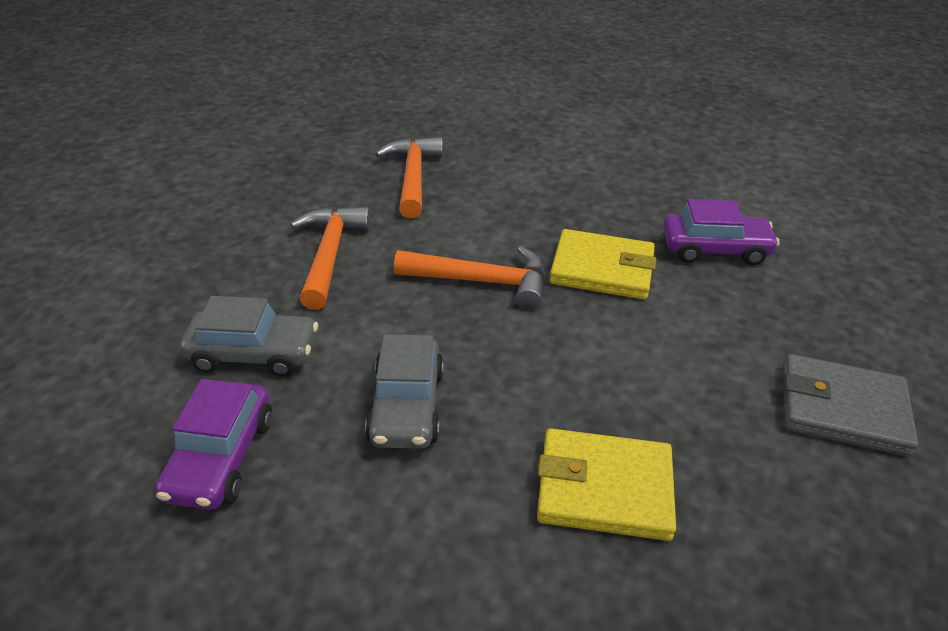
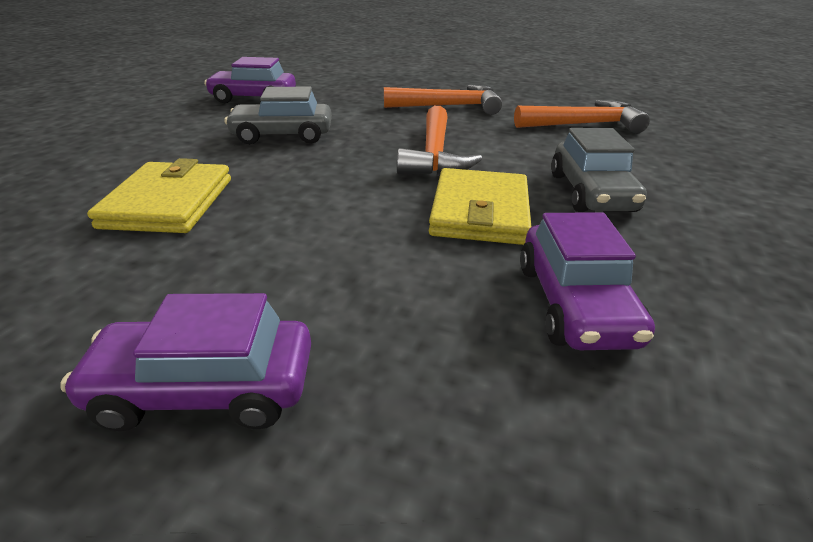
camera: 85 degrees right, 5 degrees down
grey car [180,296,318,377] -> grey car moved to [551,128,647,212]
grey wallet [783,354,919,457] -> purple car [61,293,311,431]

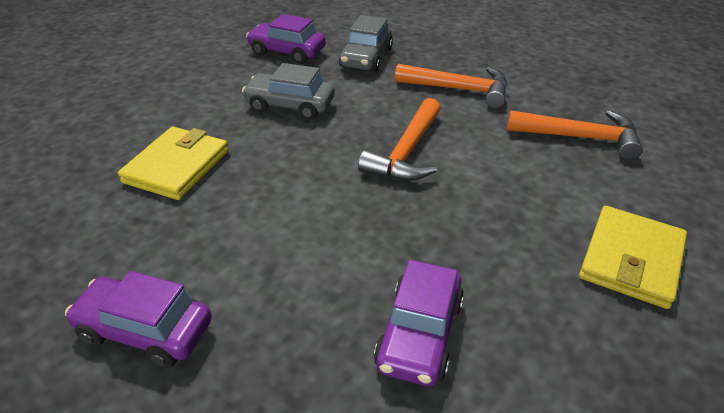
camera: 20 degrees right, 5 degrees up
yellow wallet [429,168,531,245] -> yellow wallet moved to [579,206,687,309]
grey car [551,128,647,212] -> grey car moved to [339,15,393,72]

